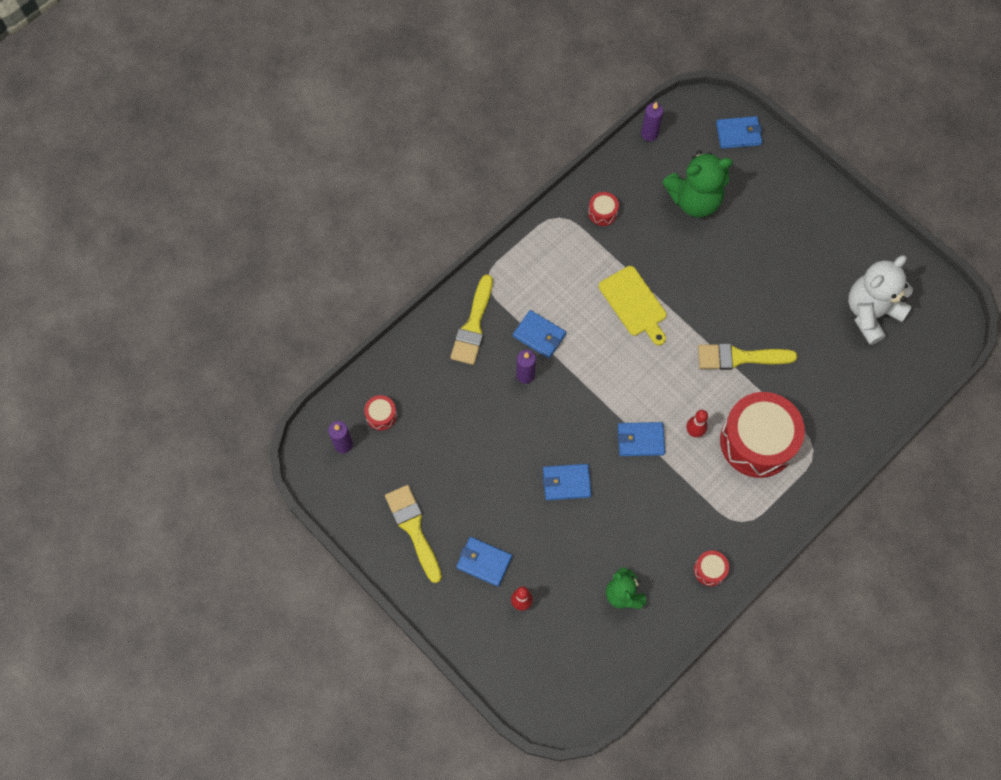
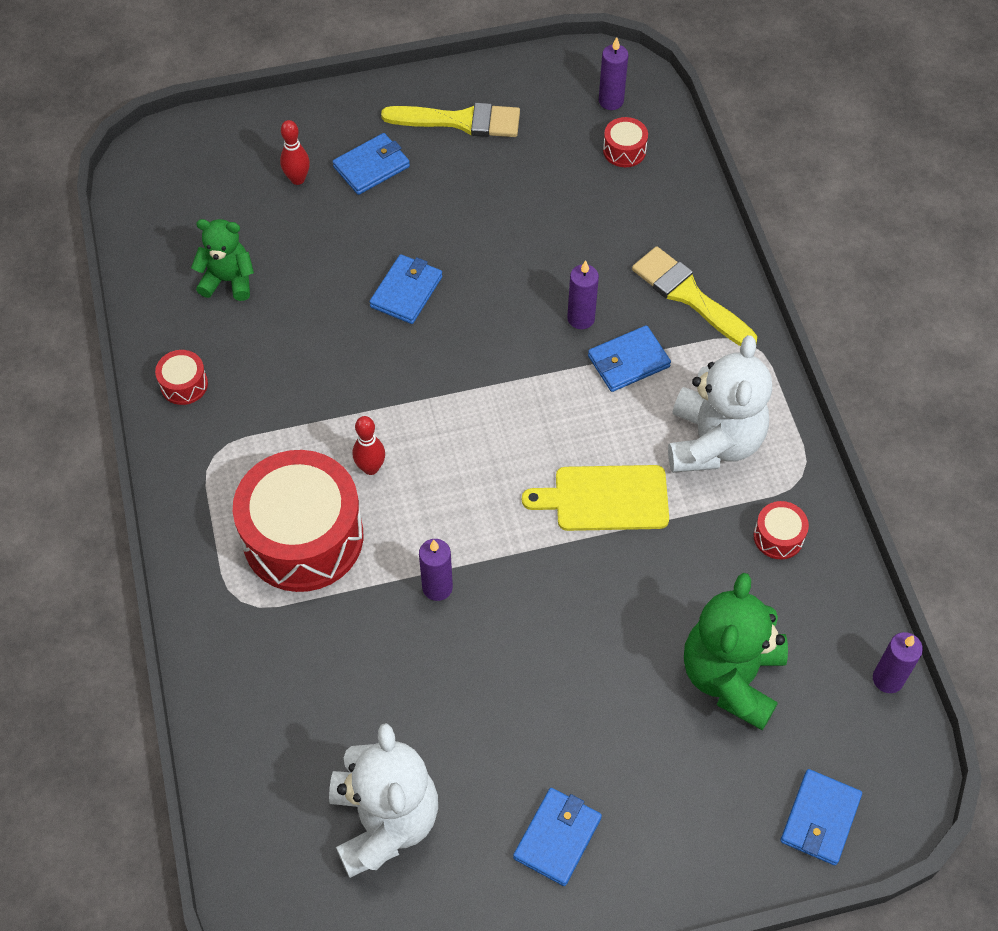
camera: 120 degrees right, 10 degrees down
blue wallet [618,422,665,456] -> blue wallet moved to [513,788,602,886]
yellow brush [698,343,798,370] -> purple candle [419,539,453,601]
none -> white teddy bear [668,335,772,473]

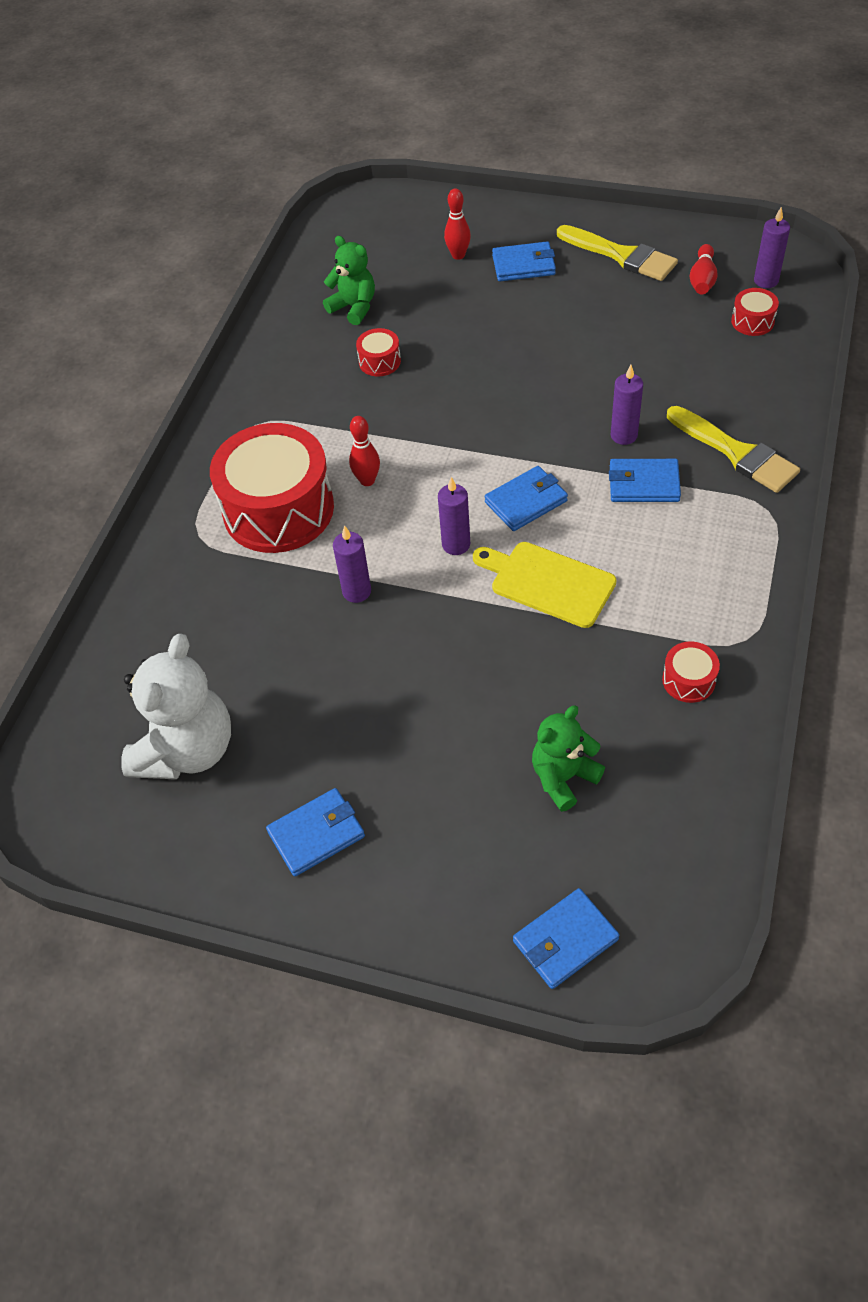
camera: 35 degrees right, 5 degrees down
red drum [155,350,208,405] -> red drum moved to [356,328,401,377]
blue wallet [369,254,442,324] -> blue wallet moved to [485,466,568,531]
yellow brush [632,246,757,346] -> yellow brush turned 150 degrees clockwise [667,406,800,493]
white teddy bear [668,335,772,473] -> none
green teddy bear [684,573,788,730] -> green teddy bear [532,705,605,812], size x0.60
purple candle [873,632,923,693] -> purple candle moved to [438,477,470,555]
none -> red bowling pin [690,244,718,294]

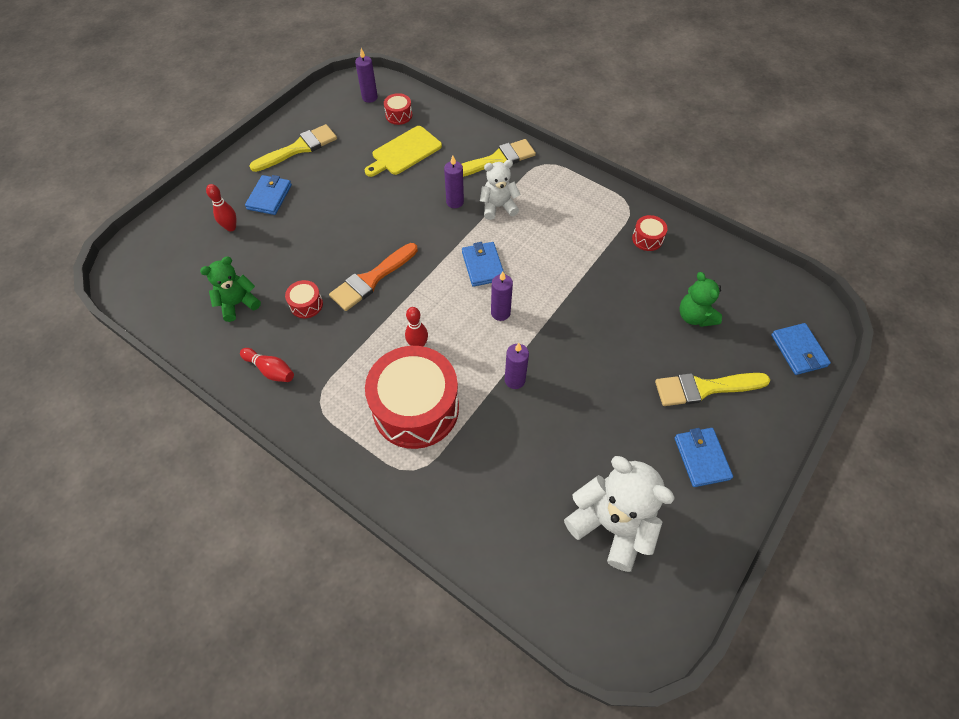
camera: 75 degrees left, 5 degrees up
yellow cutting board [473,542,617,628] -> yellow cutting board moved to [365,126,442,177]
blue wallet [609,459,681,502] -> white teddy bear [480,160,521,220]
red bowling pin [690,244,718,294] -> red bowling pin moved to [240,348,294,382]
none -> orange brush [329,243,418,311]
none -> yellow brush [655,373,770,406]

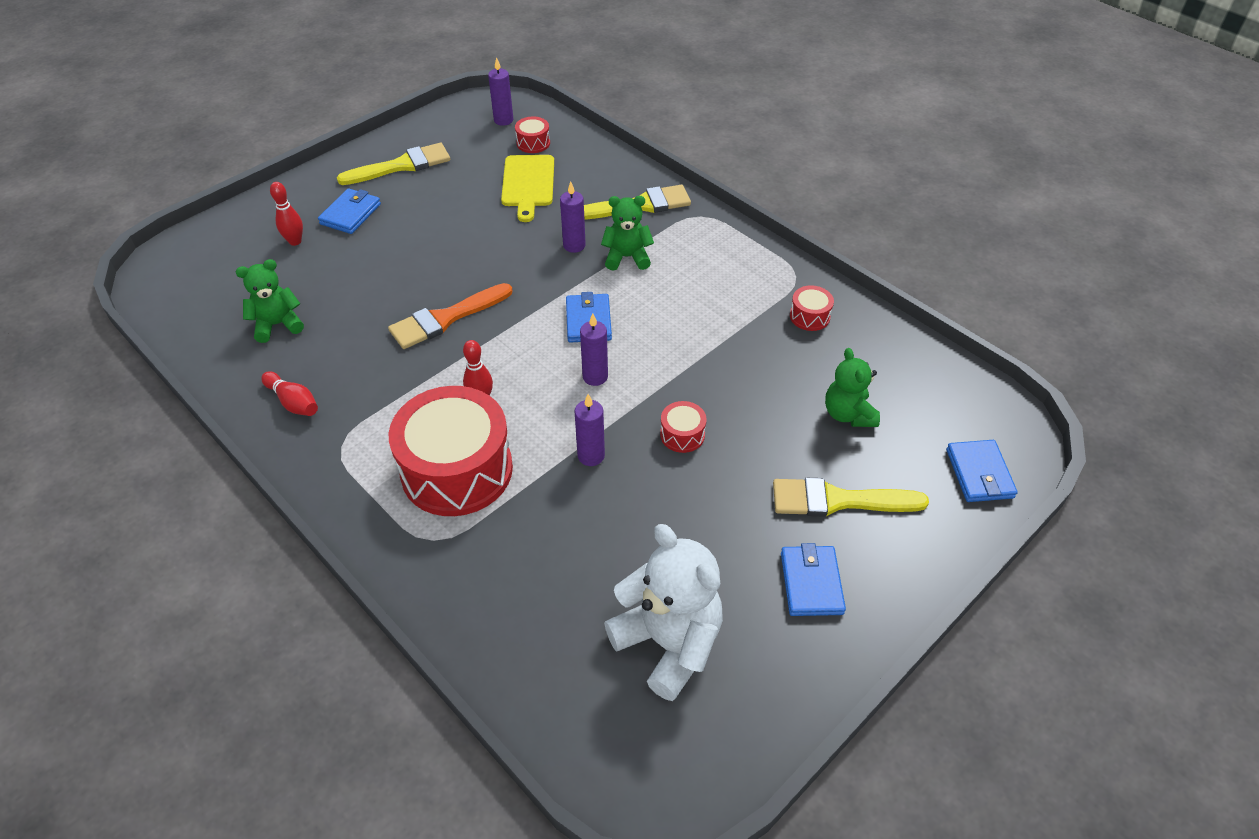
camera: 10 degrees right, 10 degrees down
red drum [285,280,323,318] -> red drum moved to [660,401,707,453]
yellow cutting board [365,126,442,177] -> yellow cutting board turned 60 degrees counterclockwise [501,155,554,222]
white teddy bear [480,160,521,220] -> green teddy bear [601,196,654,271]

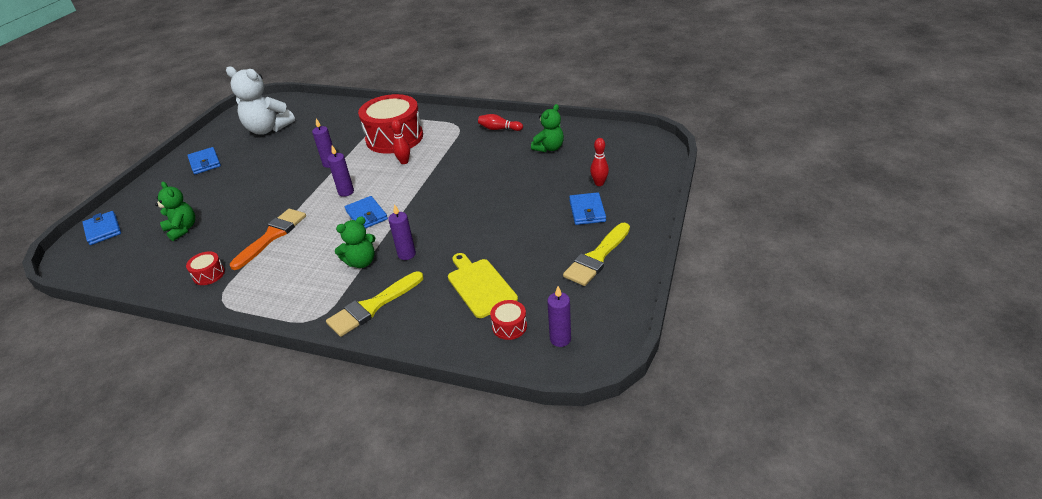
camera: 155 degrees right, 10 degrees down
orange brush [388,283,513,349] -> orange brush moved to [230,209,306,270]
red drum [660,401,707,453] -> none
yellow brush [773,478,929,517] -> none

